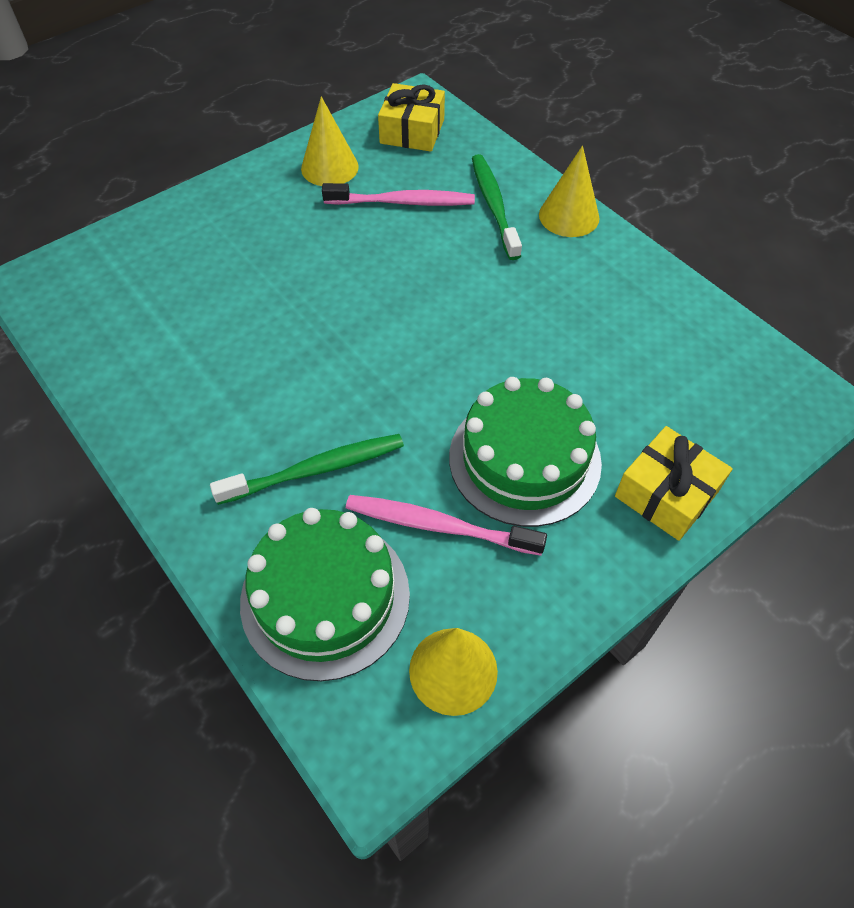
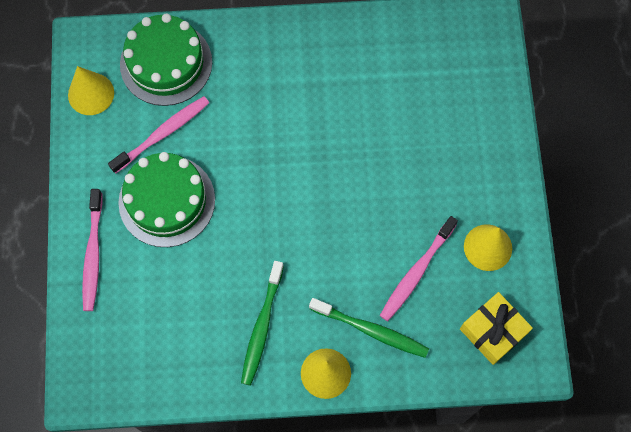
camera: 125 degrees right, 15 degrees up
green toothbrush [210,434,404,505] -> green toothbrush moved to [241,261,284,386]
yellow gift [615,426,733,541] -> pink toothbrush [82,189,103,311]

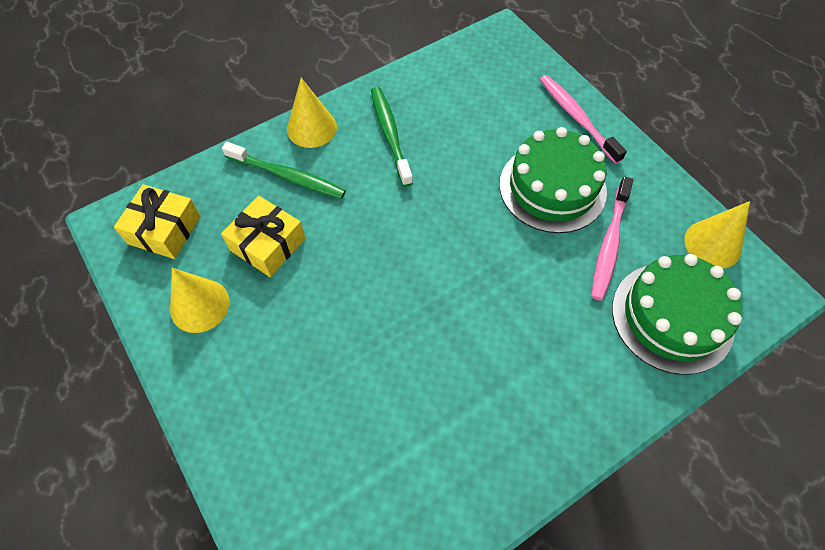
camera: 150 degrees right, 10 degrees down
green toothbrush [309,298,429,358] -> green toothbrush turned 150 degrees counterclockwise [222,142,346,199]
pink toothbrush [380,216,458,321] -> yellow gift [221,196,306,277]

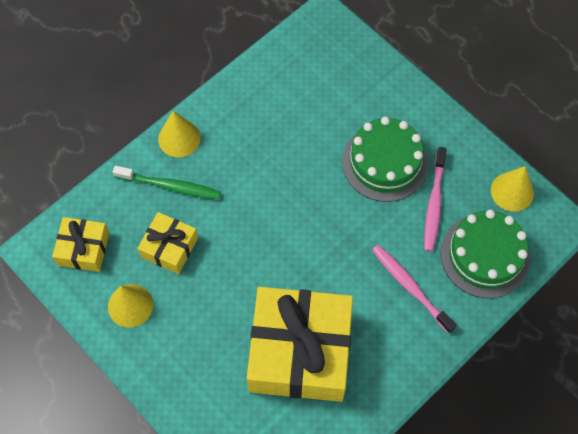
camera: 10 degrees left, 5 degrees up
green toothbrush [371,87,413,187] -> none
pink toothbrush [540,75,627,164] -> pink toothbrush moved to [372,245,457,334]
none -> yellow gift [247,287,353,402]

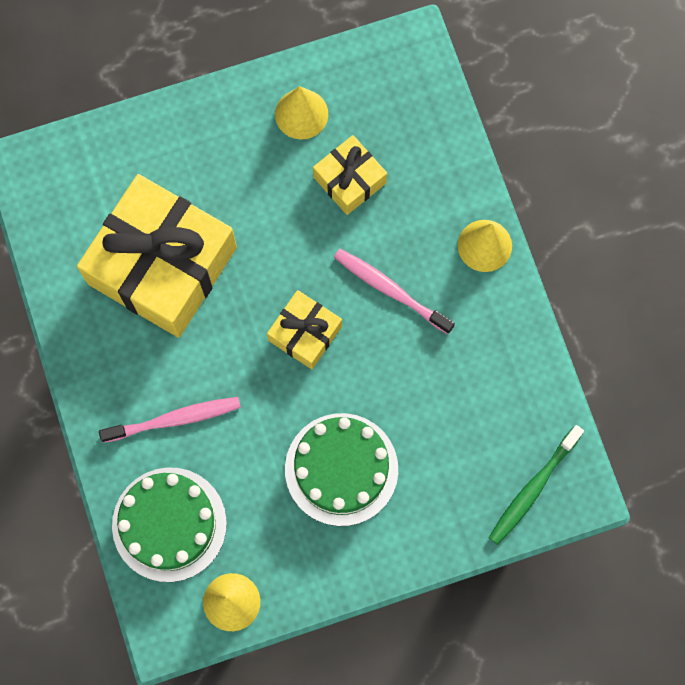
camera: 115 degrees right, 10 degrees up
yellow gift [52,217,109,272] -> yellow gift moved to [267,290,342,369]
green toothbrush [113,166,221,200] -> green toothbrush moved to [489,425,584,545]
pink toothbrush [424,147,447,252] -> pink toothbrush moved to [334,249,455,334]

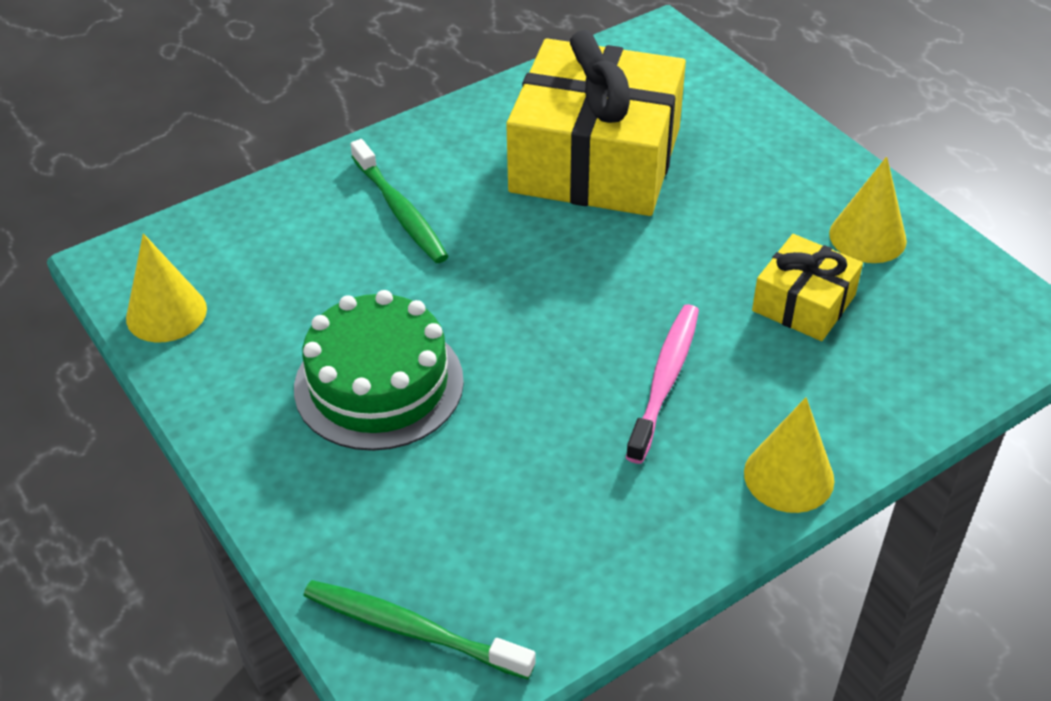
camera: 75 degrees right, 30 degrees down
pink toothbrush [99,397,241,443] -> green toothbrush [350,139,449,263]
green cake [112,468,227,582] -> none
yellow gift [267,290,342,369] -> none

